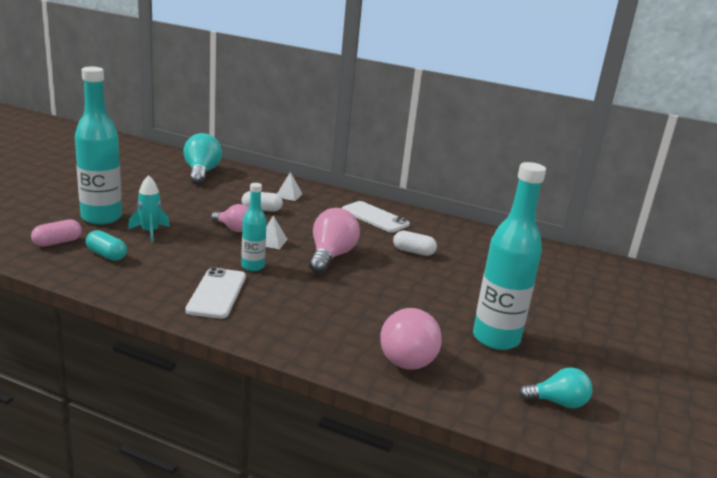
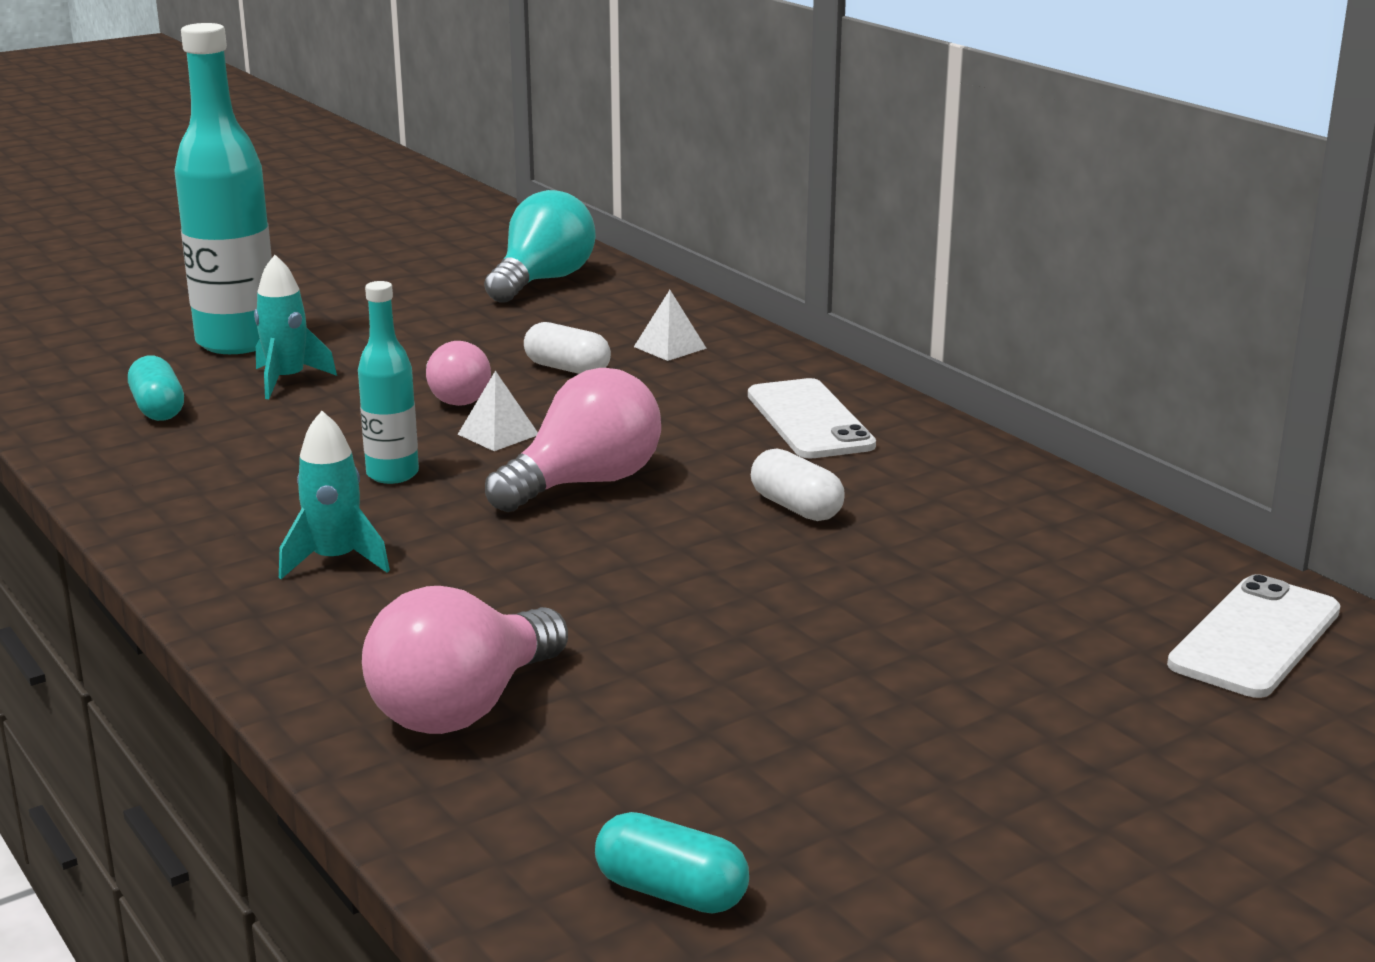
camera: 35 degrees right, 0 degrees up
pink capsule [31,219,82,247] -> none
white phone [185,267,246,319] -> white phone moved to [1167,574,1341,698]
turquoise bottle [473,162,546,350] -> none
turquoise light bulb [518,367,593,408] -> turquoise capsule [595,812,749,914]
none -> turquoise rocket [279,411,390,579]

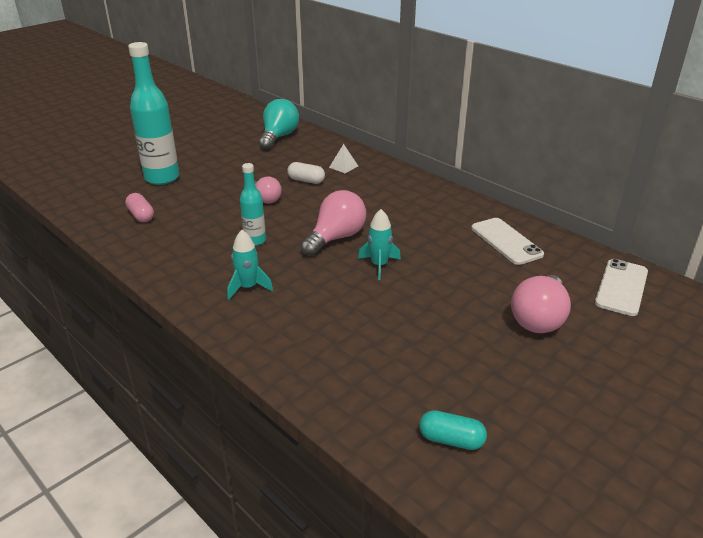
camera: 10 degrees left, 10 degrees up
turquoise capsule [128,356,184,421] -> pink capsule [125,193,154,222]
turquoise rocket [254,255,337,399] -> turquoise rocket moved to [358,209,401,280]
pink light bulb [362,586,568,734] -> pink light bulb moved to [511,275,571,333]
white pyramid [458,371,538,451] -> none
white phone [748,378,876,458] -> white phone moved to [471,218,544,265]
white capsule [751,448,845,521] -> none

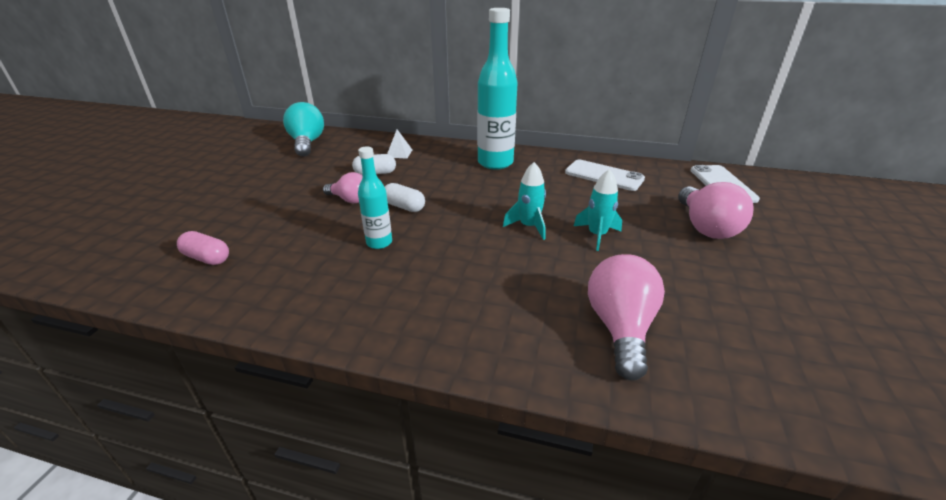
camera: 30 degrees left, 0 degrees up
turquoise bottle [128,42,179,185] -> turquoise bottle moved to [477,8,518,170]
turquoise rocket [228,230,273,299] -> turquoise rocket moved to [574,169,622,251]
pink light bulb [301,190,366,256] -> pink light bulb moved to [588,254,665,380]
turquoise capsule [419,410,487,450] -> none
none -> white capsule [385,183,425,212]

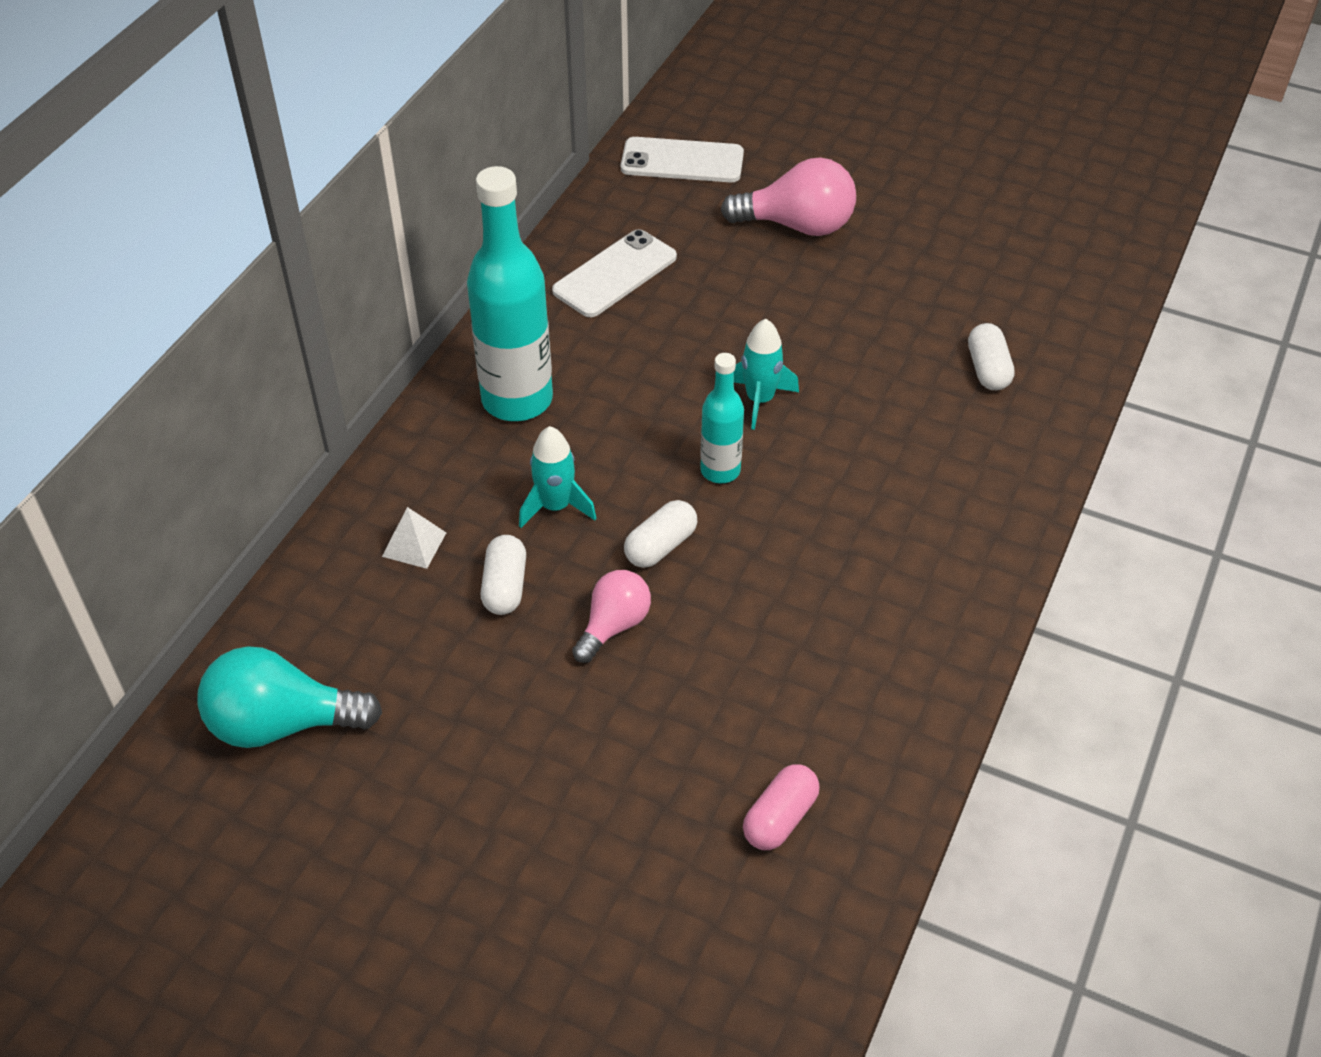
camera: 80 degrees left, 15 degrees up
turquoise bottle [358,146,392,249] -> turquoise bottle moved to [700,353,744,483]
turquoise rocket [574,169,622,251] -> turquoise rocket moved to [519,426,596,528]
pink light bulb [588,254,665,380] -> white capsule [968,323,1014,390]

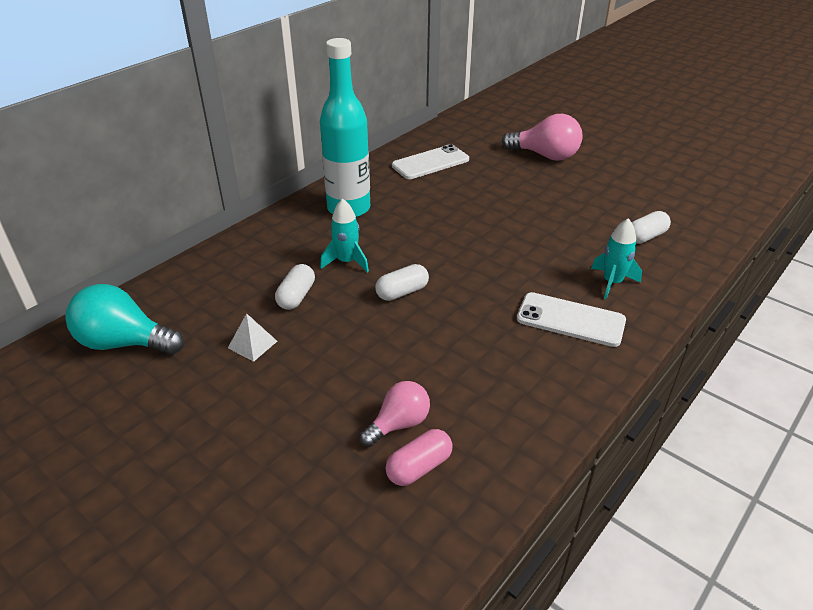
camera: 15 degrees right, 10 degrees down
white pyramid [382,507,446,569] -> white pyramid moved to [228,313,277,362]
pink light bulb [572,570,651,663] -> pink light bulb moved to [359,381,430,447]
white phone [621,137,744,182] -> white phone moved to [517,292,626,347]
turquoise bottle [700,353,744,483] -> none
turquoise rocket [734,319,799,430] -> turquoise rocket moved to [591,218,642,299]
white capsule [968,323,1014,390] -> white capsule turned 45 degrees clockwise [632,211,671,244]

